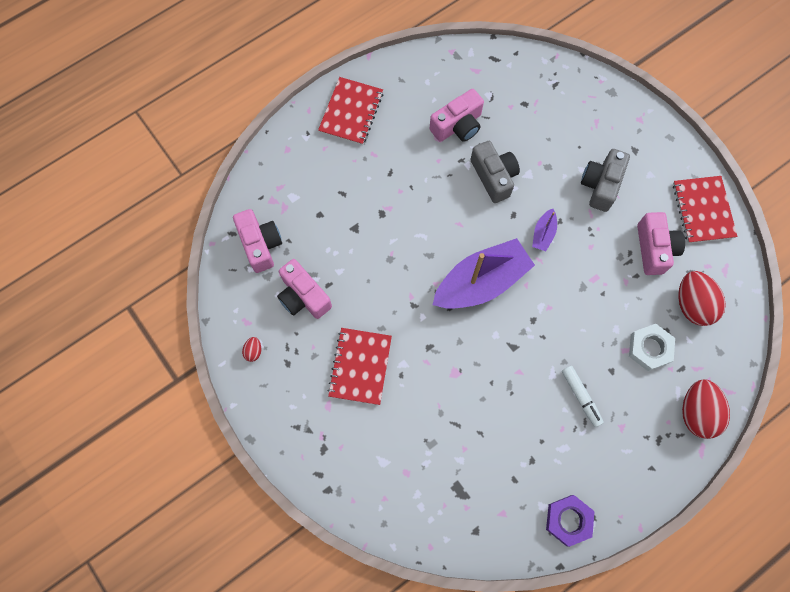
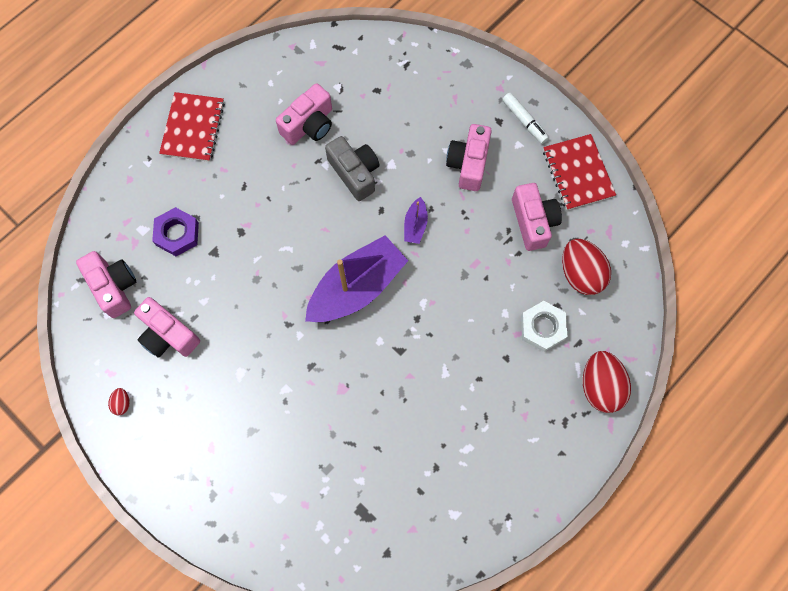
camera: 10 degrees left, 0 degrees up
red notebook [327,328,392,405] -> none
purple nut [546,495,595,547] -> purple nut moved to [152,207,199,256]
white marker [562,366,604,427] -> white marker moved to [502,93,549,144]
grey camera [581,149,630,212] -> pink camera [446,124,492,191]

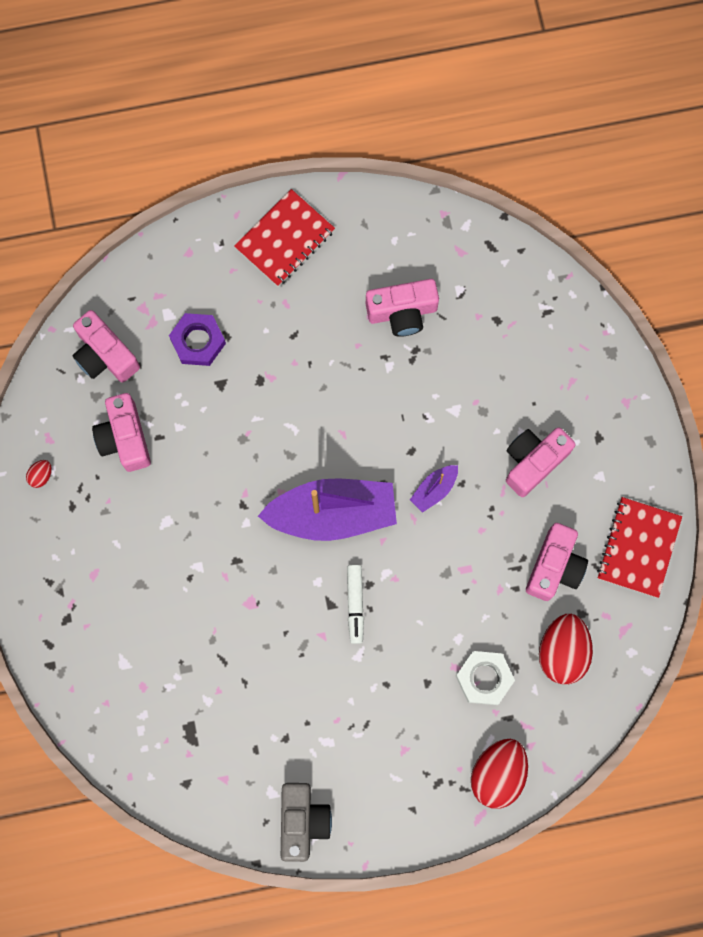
camera: 35 degrees right, 5 degrees up
pink camera [76,251,136,318] -> pink camera turned 135 degrees clockwise [73,310,140,383]
grey camera [325,136,379,201] -> grey camera moved to [281,783,332,862]
white marker [502,93,549,144] -> white marker moved to [347,565,364,644]

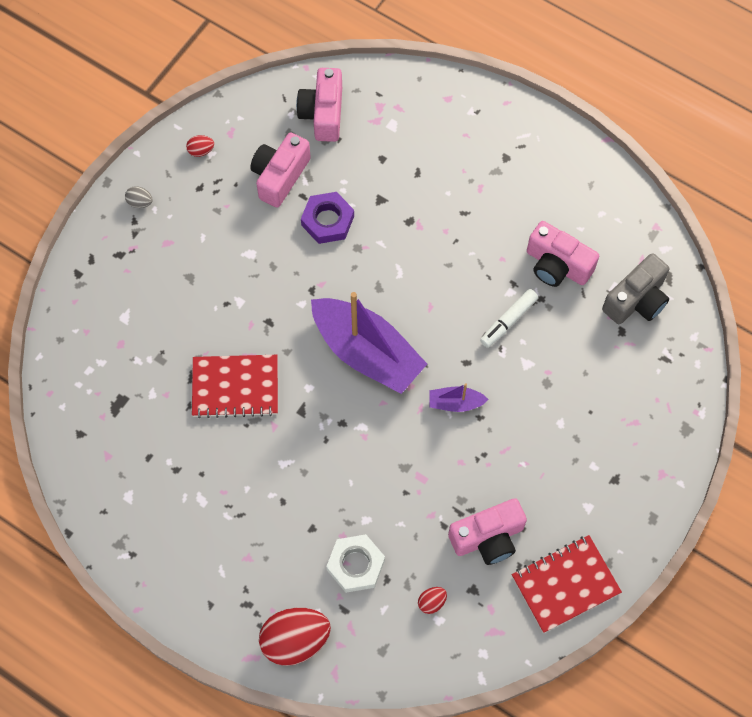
camera: 45 degrees right, 10 degrees down
purple nut [169,313,226,366] -> purple nut moved to [301,192,354,244]
red notebook [234,189,335,286] -> red notebook moved to [192,355,278,418]
grey camera [281,783,332,862] -> grey camera moved to [602,253,669,324]
white marker [347,565,364,644] -> white marker moved to [480,289,538,348]
pink camera [506,427,576,497] -> none
red egg [539,614,593,684] -> red egg [418,587,447,614], size x0.44
none -> grey egg [125,186,153,208]

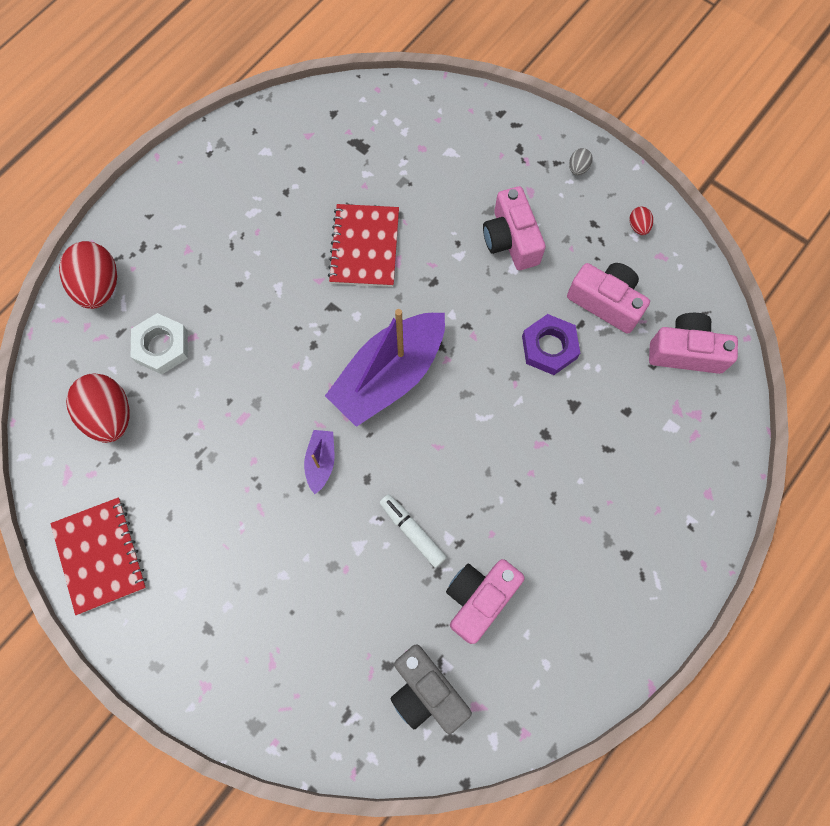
camera: 95 degrees right, 5 degrees up
red egg [418,587,447,614] -> red egg [66,373,130,443], size x2.26
pink camera [448,498,527,565] -> pink camera moved to [483,186,546,270]

